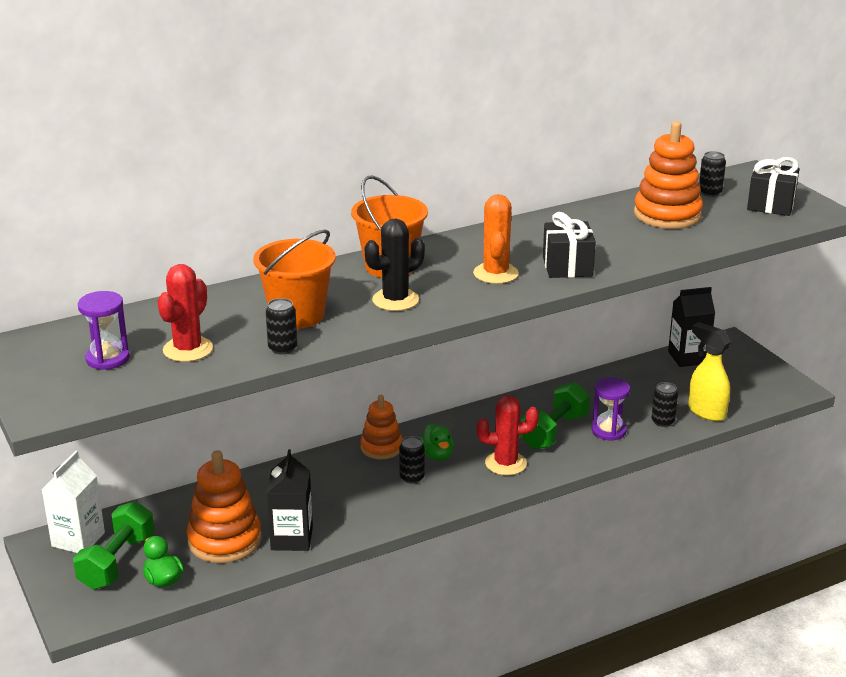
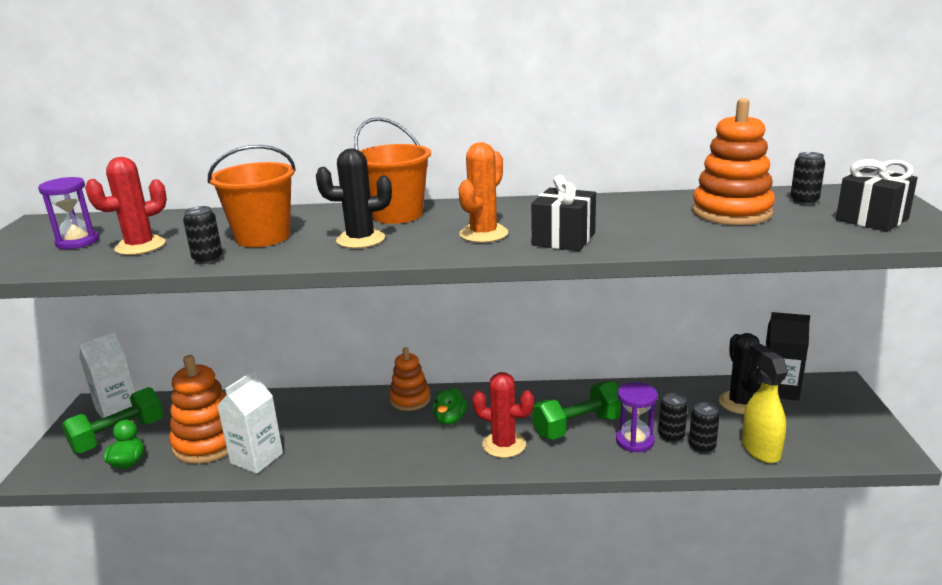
camera: 30 degrees right, 5 degrees down
black carton [267,449,313,551] -> white carton [217,370,283,474]
black can [399,436,425,484] -> black can moved to [658,393,688,443]
none -> black cactus [719,333,761,414]

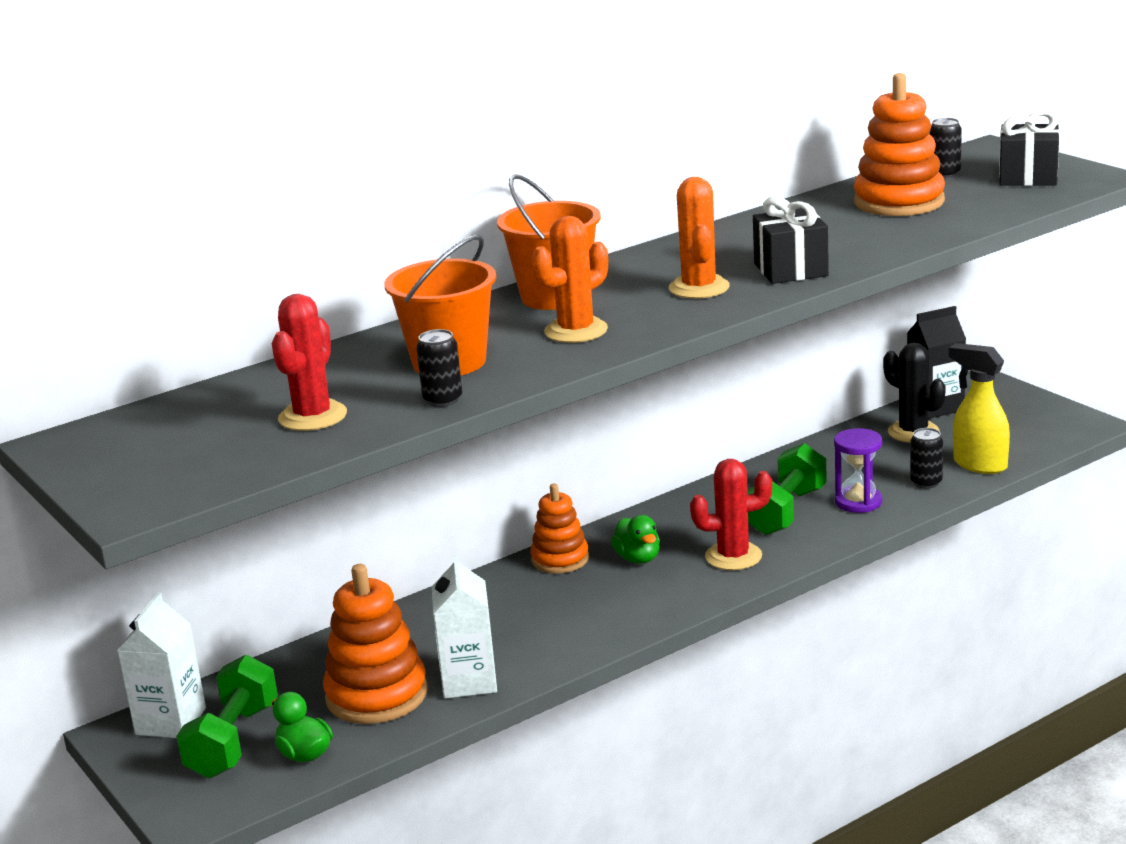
camera: 35 degrees left, 0 degrees up
purple hourglass [38,177,99,249] -> none
black cactus [316,148,392,248] -> orange cactus [532,216,608,343]
black can [658,393,688,443] -> none

